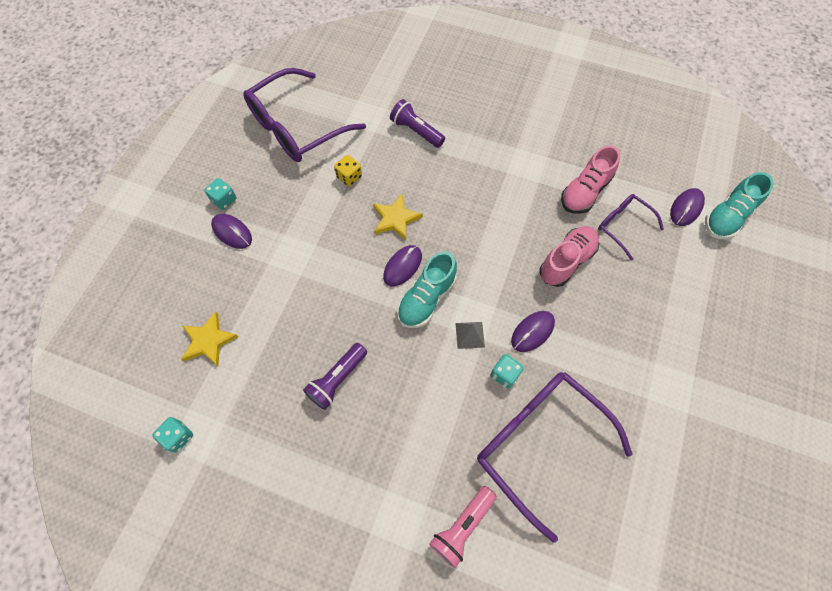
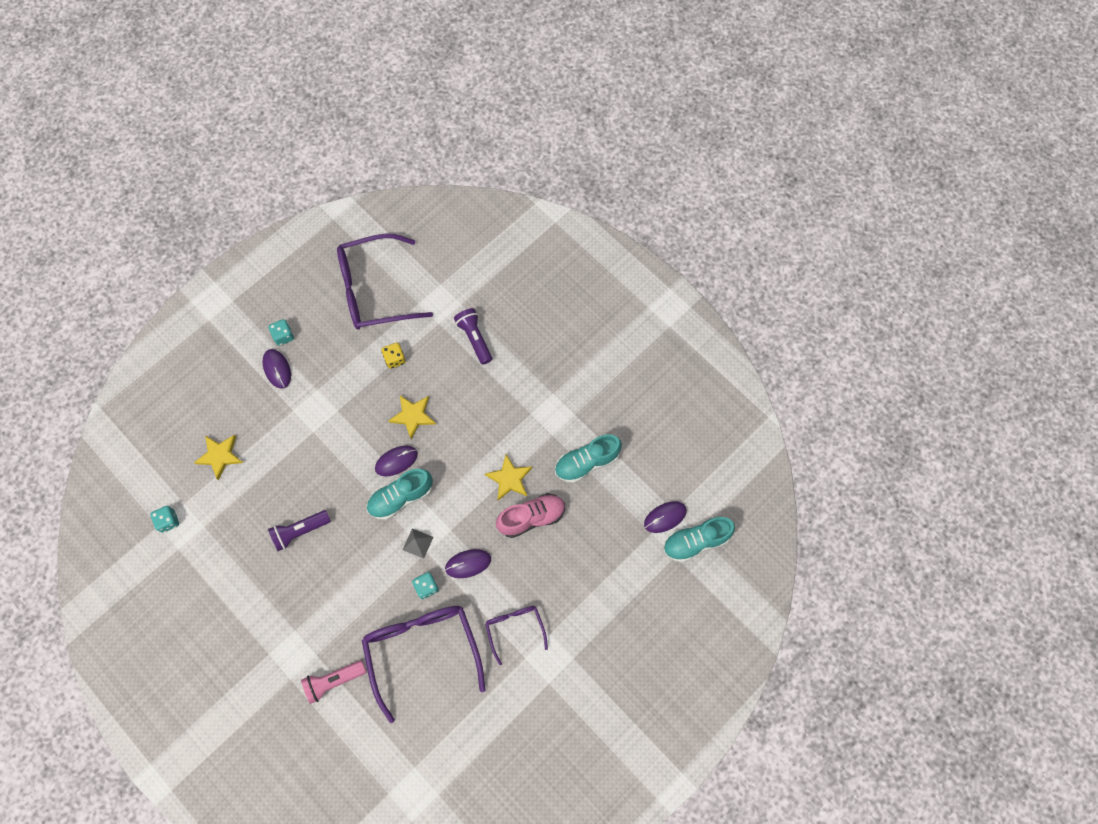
camera: 25 degrees right, 5 degrees up
pink shoe [561,145,620,214] -> turquoise shoe [555,434,622,483]
purple glasses [598,194,664,261] -> purple glasses moved to [485,606,548,666]
none -> yellow star [485,454,532,500]

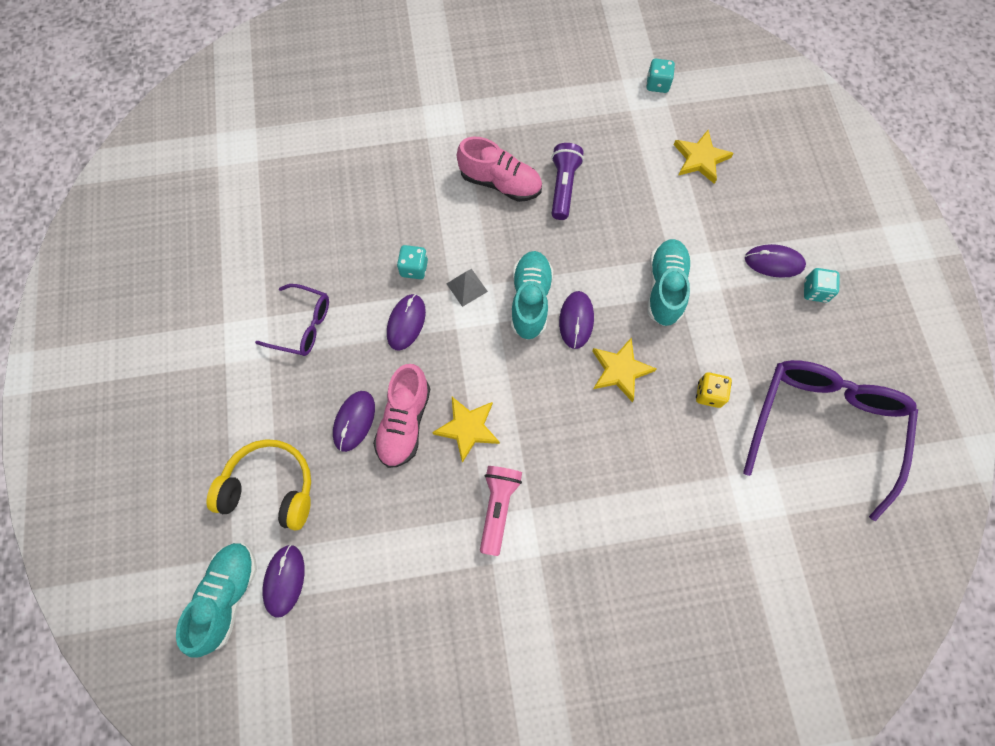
camera: 125 degrees right, 0 degrees up
pink flashlight [301,660,366,704] -> pink flashlight moved to [480,466,522,556]
purple glasses [362,606,485,723] -> none
purple flashlight [454,308,492,365] -> none
turquoise shoe [555,434,622,483] -> turquoise shoe moved to [647,239,691,326]
none -> yellow headphones [207,439,311,530]
none -> purple mouse [333,391,375,452]
none -> pink shoe [457,137,542,202]

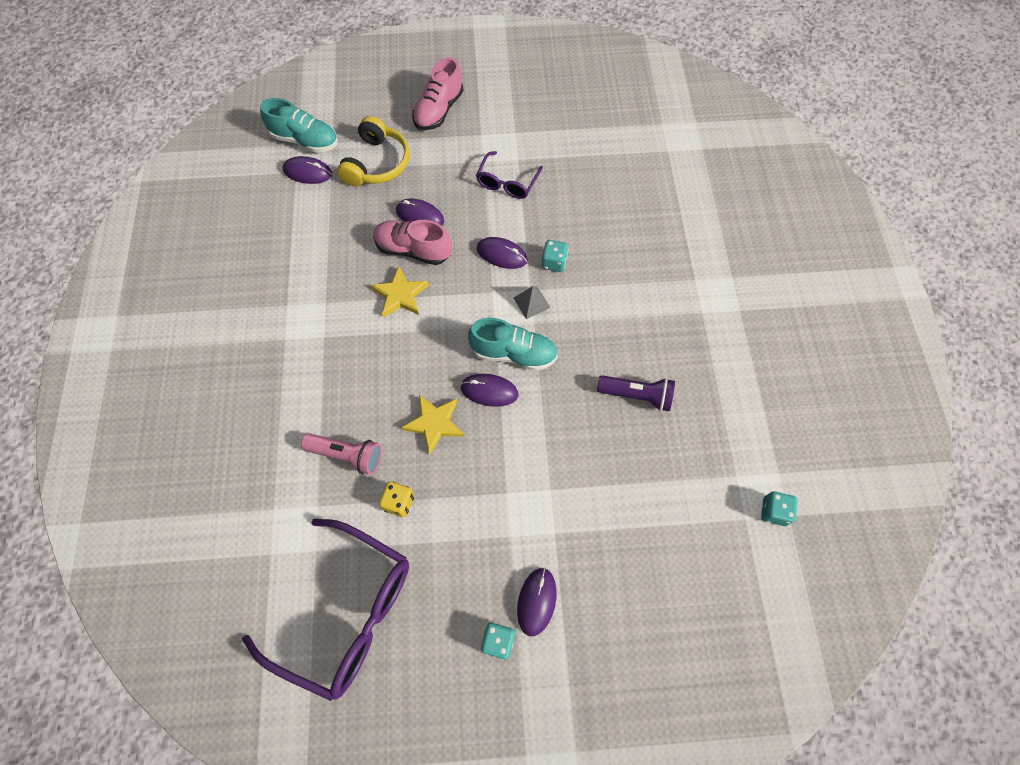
camera: 95 degrees right, 5 degrees down
pink shoe [457,137,542,202] -> pink shoe moved to [412,57,464,130]
pink flashlight [480,466,522,556] -> pink flashlight moved to [301,433,381,475]
turquoise shoe [647,239,691,326] -> none
yellow star [674,130,734,184] -> none

